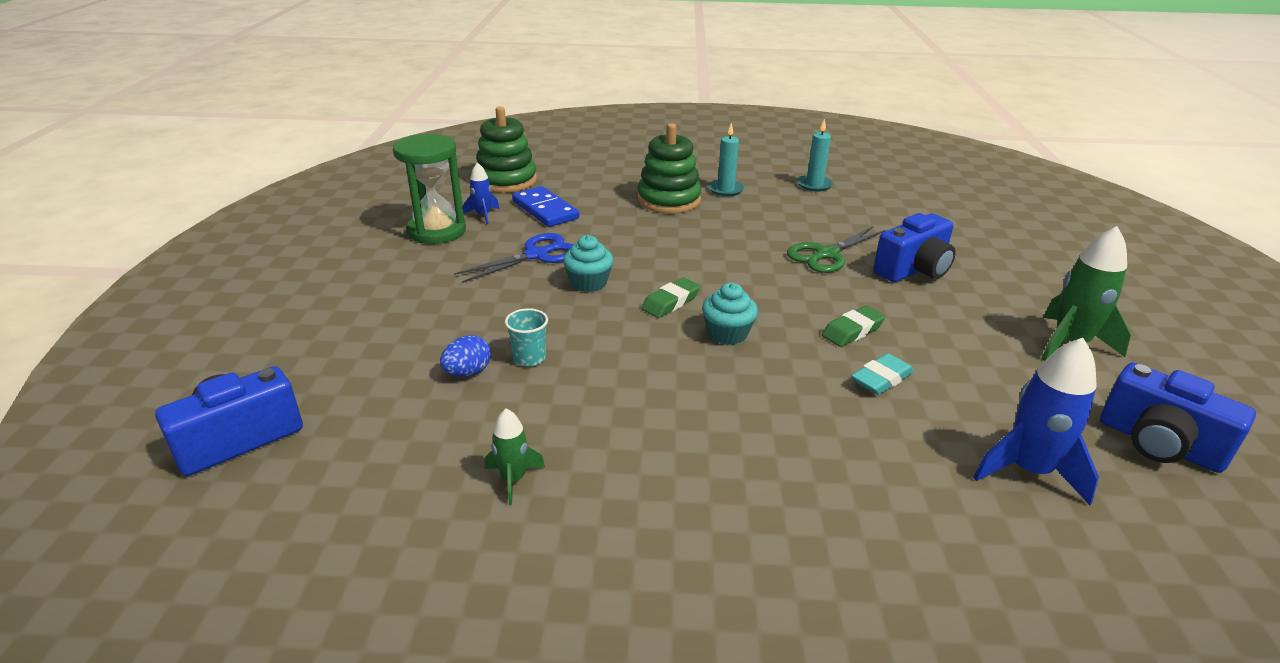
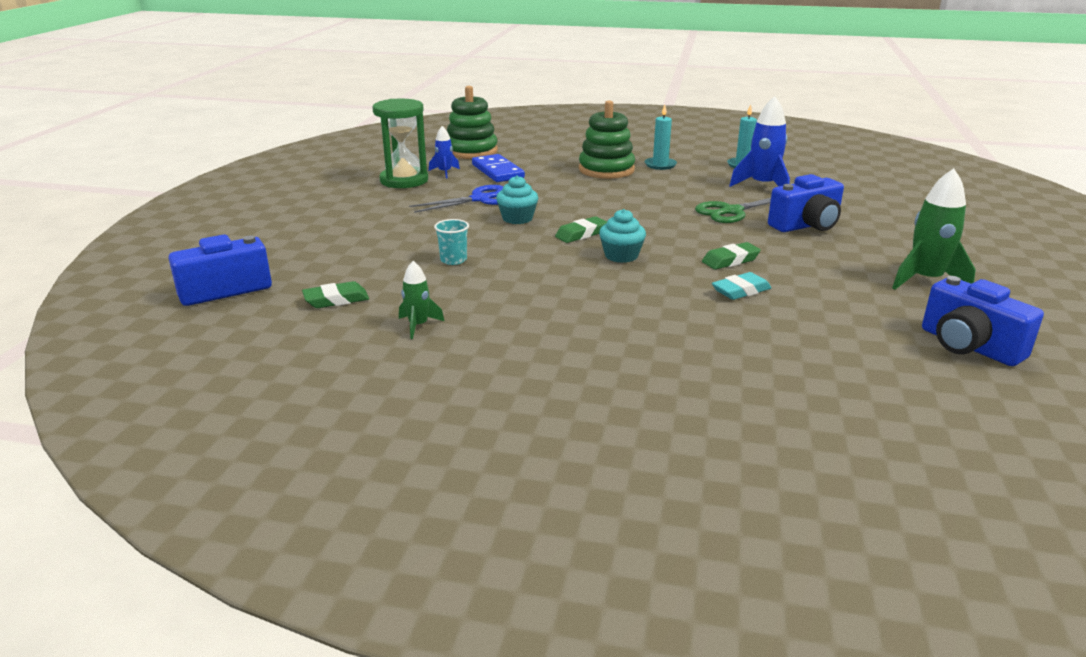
camera: 10 degrees right, 5 degrees down
blue egg [440,335,491,377] -> none
blue rocket [973,338,1099,505] -> blue rocket moved to [729,96,790,187]
none -> green eraser [302,281,369,308]

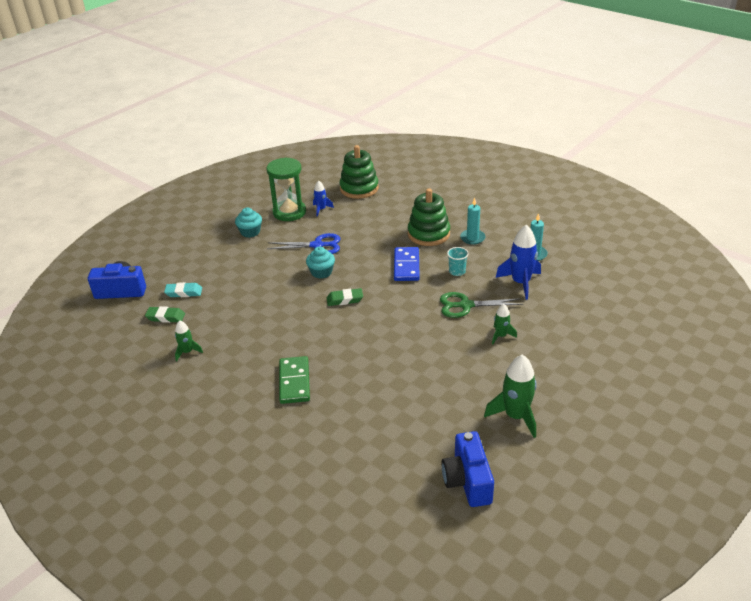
camera: 30 degrees right, 10 degrees up
turquoise cup [434,219,469,265] -> turquoise cup moved to [447,247,469,276]
blue domino [472,154,525,182] -> blue domino moved to [394,247,420,281]
turquoise cupcake [599,209,646,263] -> turquoise cupcake moved to [235,207,262,238]
green eraser [702,242,761,269] -> none
turquoise eraser [712,272,771,300] -> turquoise eraser moved to [164,282,202,297]
blue camera [768,174,844,232] -> green rocket [492,304,517,345]
none -> green domino [279,356,310,404]

